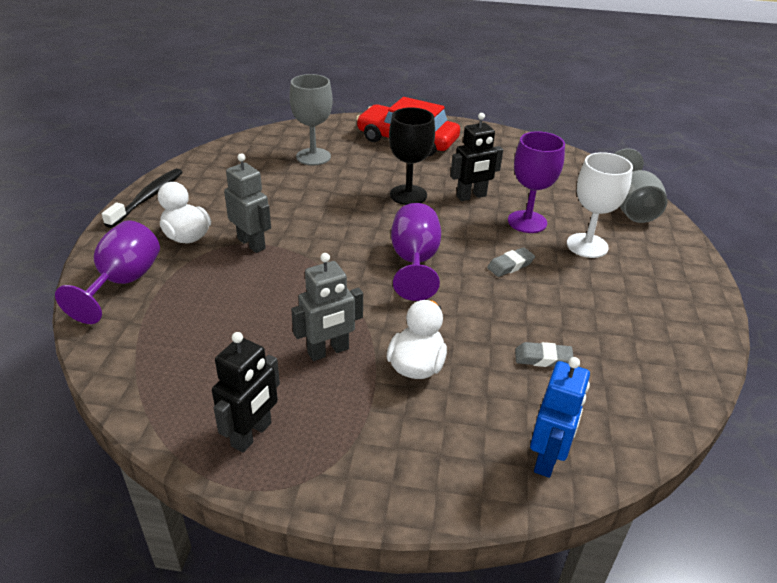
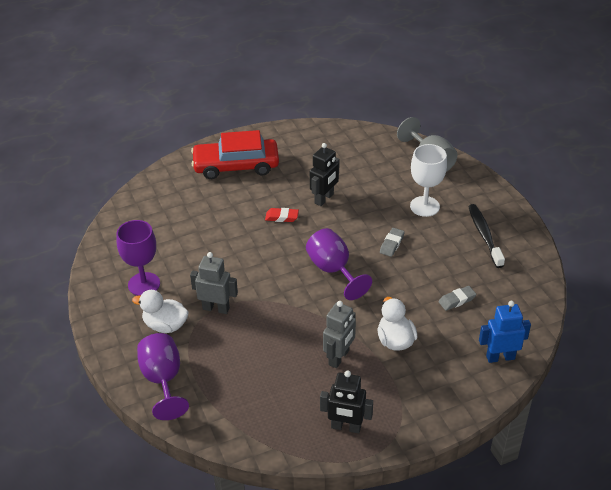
camera: 30 degrees left, 5 degrees up
black toothbrush [102,168,182,228] -> black toothbrush moved to [468,204,505,268]
black robot [212,332,280,453] -> black robot turned 105 degrees clockwise [320,370,373,433]
grey goblet [290,74,333,165] -> none
black goblet [389,107,435,205] -> red eraser [265,208,299,222]
purple goblet [508,131,565,233] -> purple goblet moved to [117,220,160,296]
blue robot [530,357,590,478] -> blue robot turned 90 degrees counterclockwise [479,301,531,363]

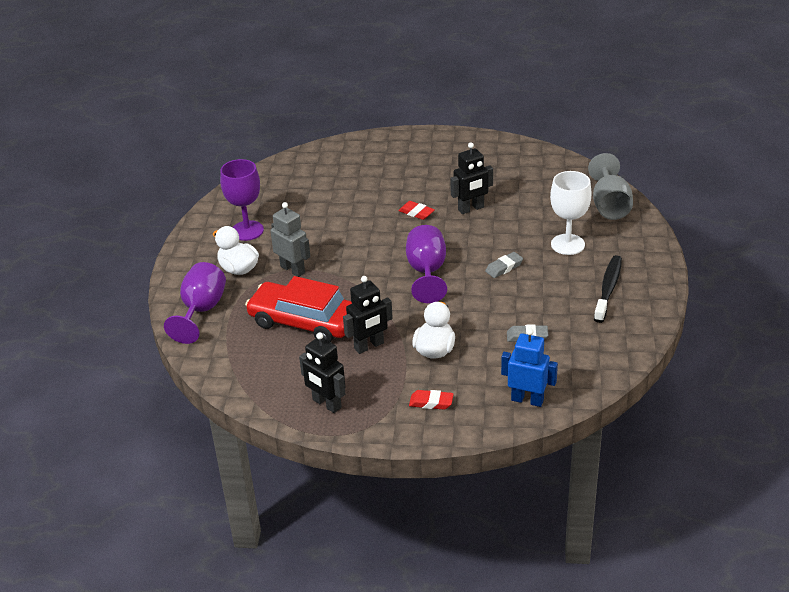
camera: 30 degrees right, 5 degrees down
red car [191,130,279,179] -> red car moved to [245,276,352,342]
grey robot [323,301,356,368] -> black robot [343,276,393,354]
none -> red eraser [409,390,454,410]

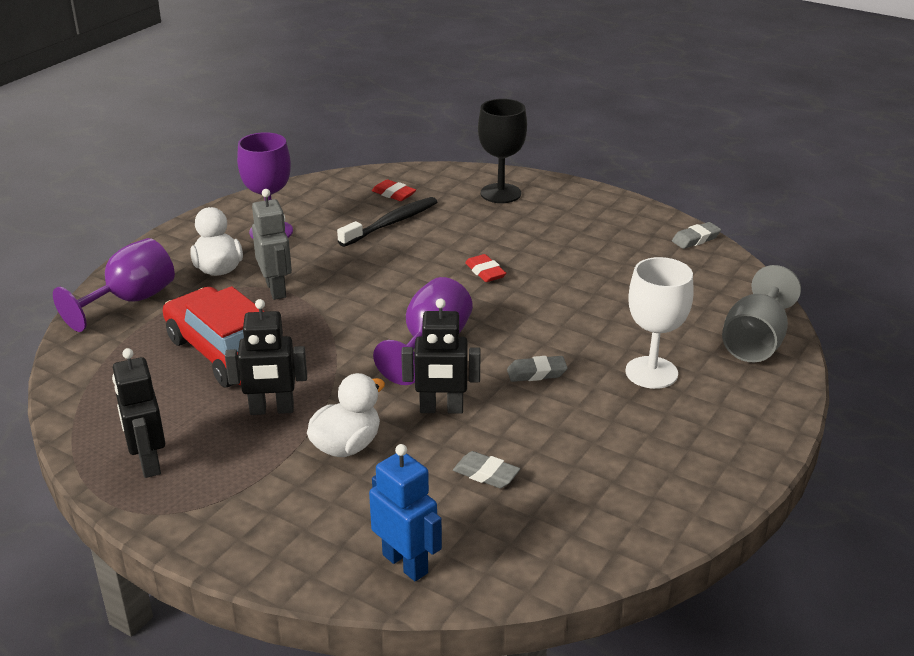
camera: 25 degrees right, 5 degrees down
red eraser [409,390,454,410] -> red eraser moved to [372,179,416,201]
black robot [450,142,493,214] -> black robot moved to [401,298,481,414]
black toothbrush [594,255,622,323] -> black toothbrush moved to [337,197,437,247]
none -> black goblet [478,99,527,203]
none -> grey eraser [672,222,721,249]

